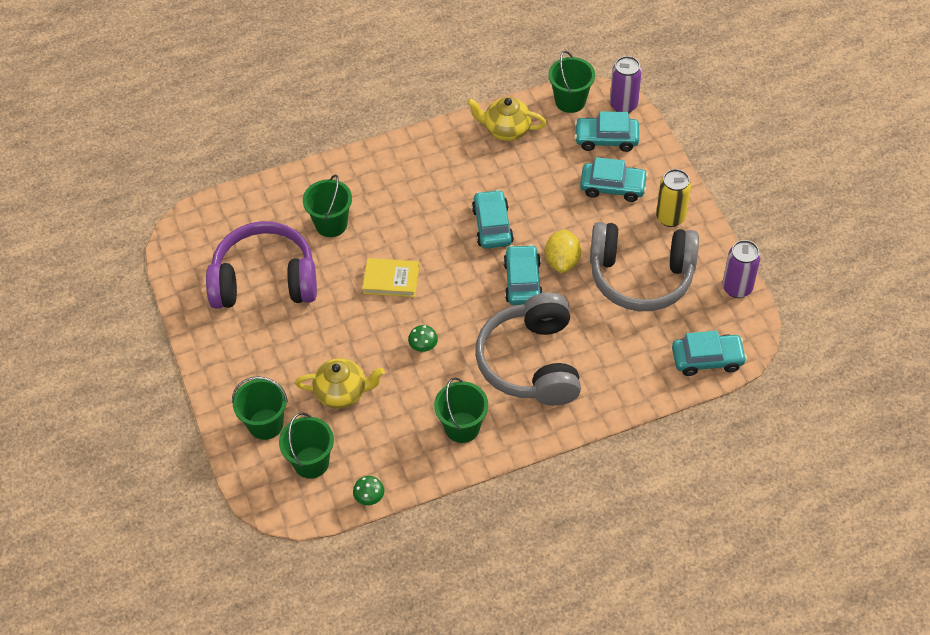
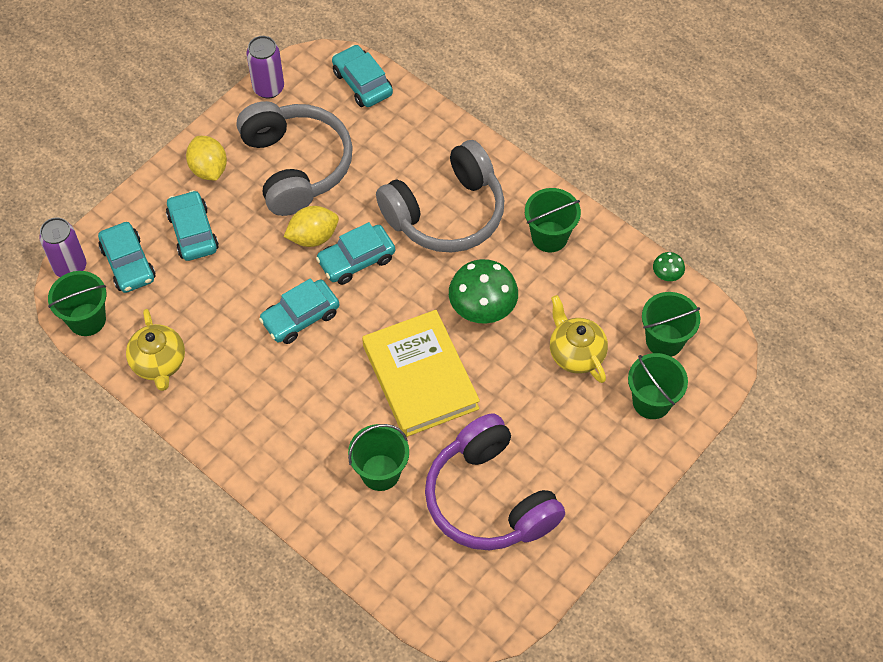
camera: 120 degrees left, 5 degrees up
yellow book [362,258,419,297] -> yellow book [362,310,480,437], size x1.84
green mushroom [408,325,438,352] -> green mushroom [449,259,518,323], size x2.12
yellow can [656,169,691,227] -> yellow lemon [186,136,227,181]

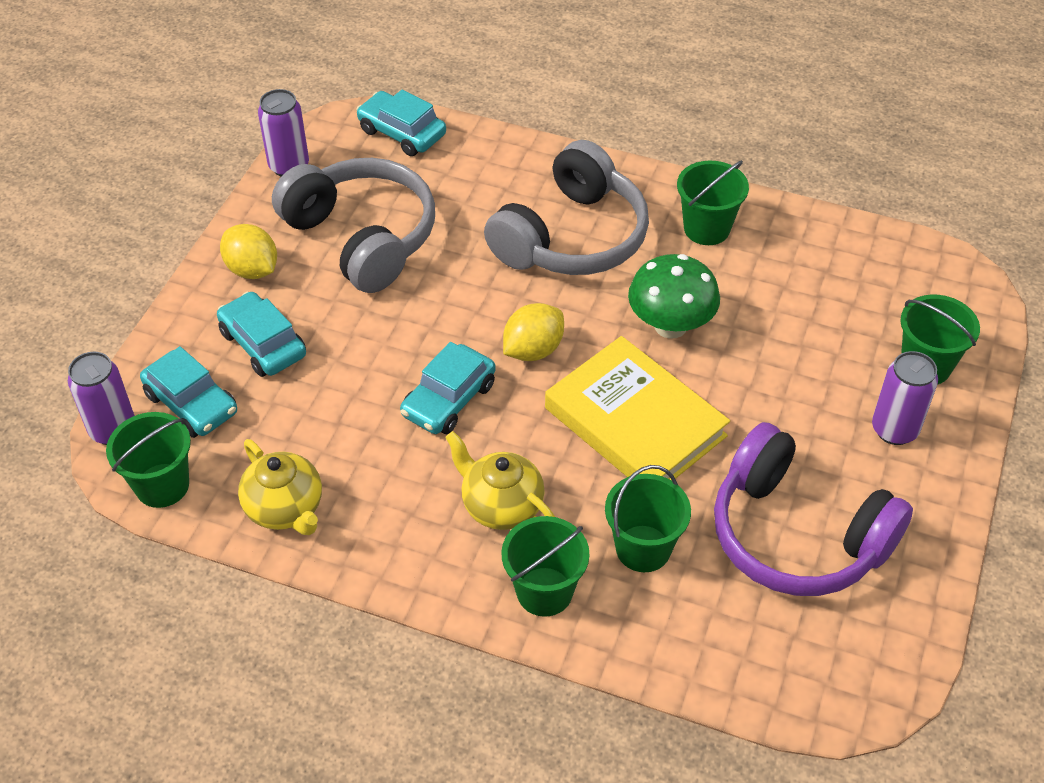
camera: 20 degrees left, 10 degrees down
yellow lemon [284,206,339,247] -> yellow lemon moved to [503,303,564,361]
turquoise car [316,222,395,285] -> none
yellow teapot [550,295,608,383] -> yellow teapot moved to [445,431,555,530]
green bucket [642,292,700,357] -> green bucket moved to [501,516,589,617]
green mushroom [653,252,685,281] -> none
none -> purple can [872,351,938,445]

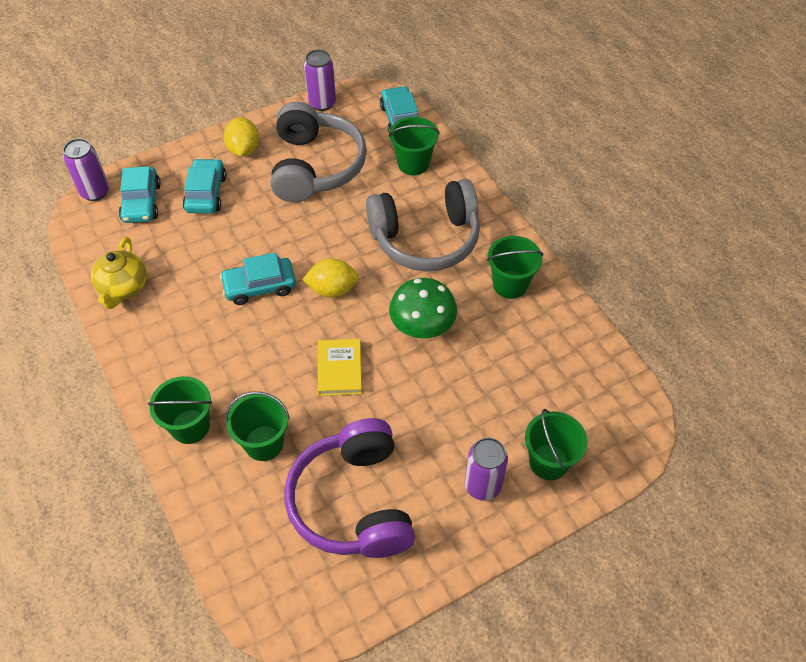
camera: 40 degrees right, 5 degrees up
green bucket [106,412,191,508] -> green bucket moved to [388,116,440,175]
yellow teapot [445,431,555,530] -> none
yellow book [545,336,730,481] -> yellow book [318,339,362,396], size x0.54

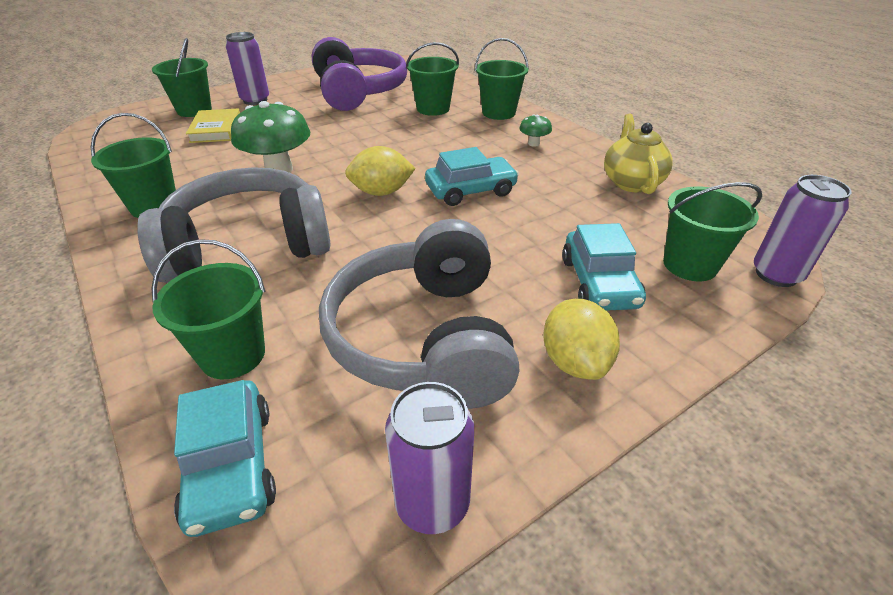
camera: 175 degrees right, 15 degrees down
turquoise car [119,166,161,223] -> green bucket [663,182,762,281]
yellow book [318,339,362,396] -> yellow book moved to [186,109,240,143]
none -> green mushroom [519,114,552,147]

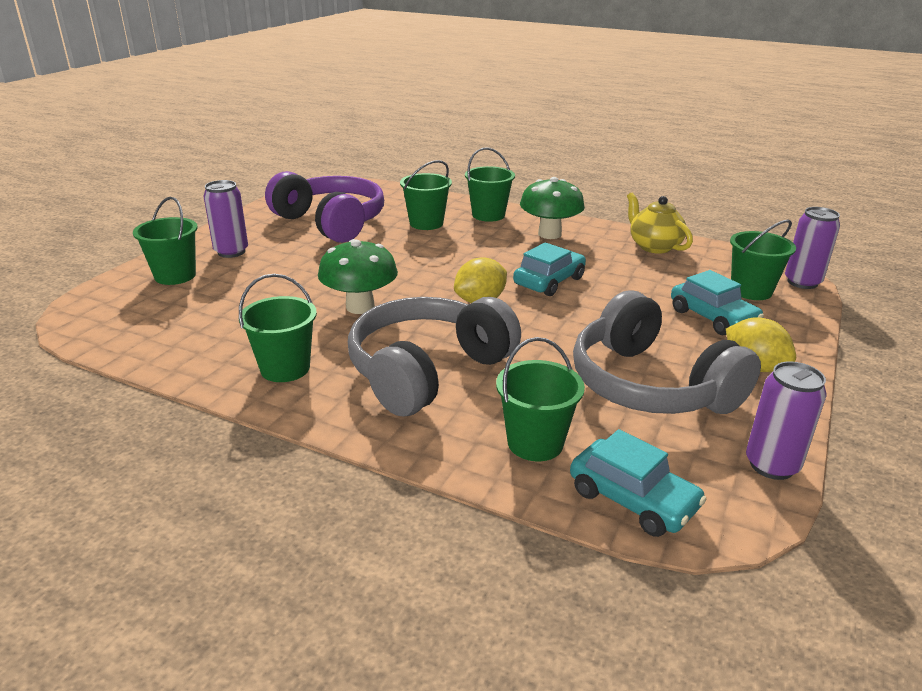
camera: 30 degrees left, 10 degrees down
yellow book [186,109,240,143] -> none
green mushroom [519,114,552,147] -> green mushroom [520,177,585,239], size x2.12

